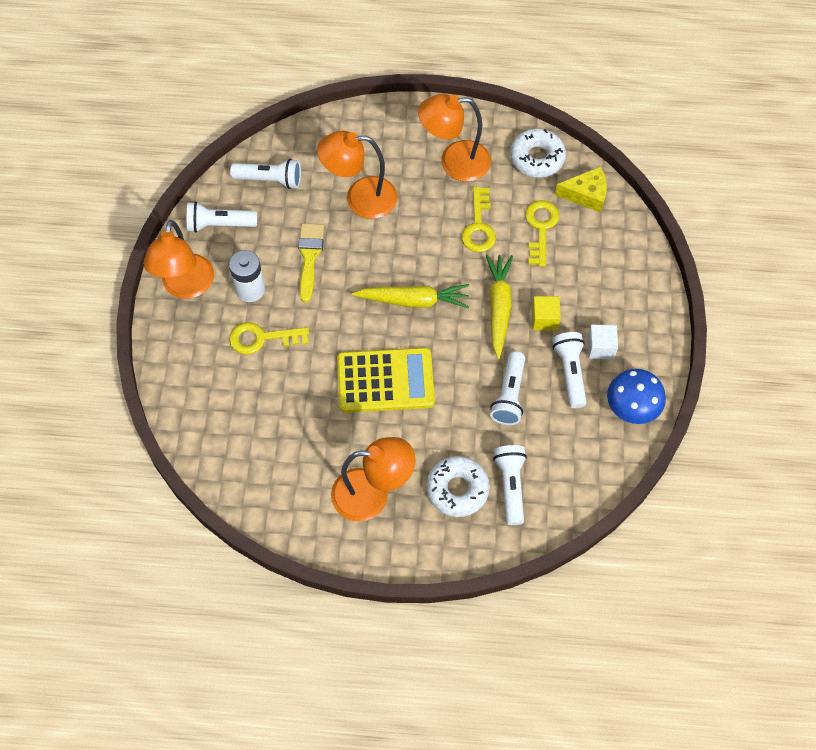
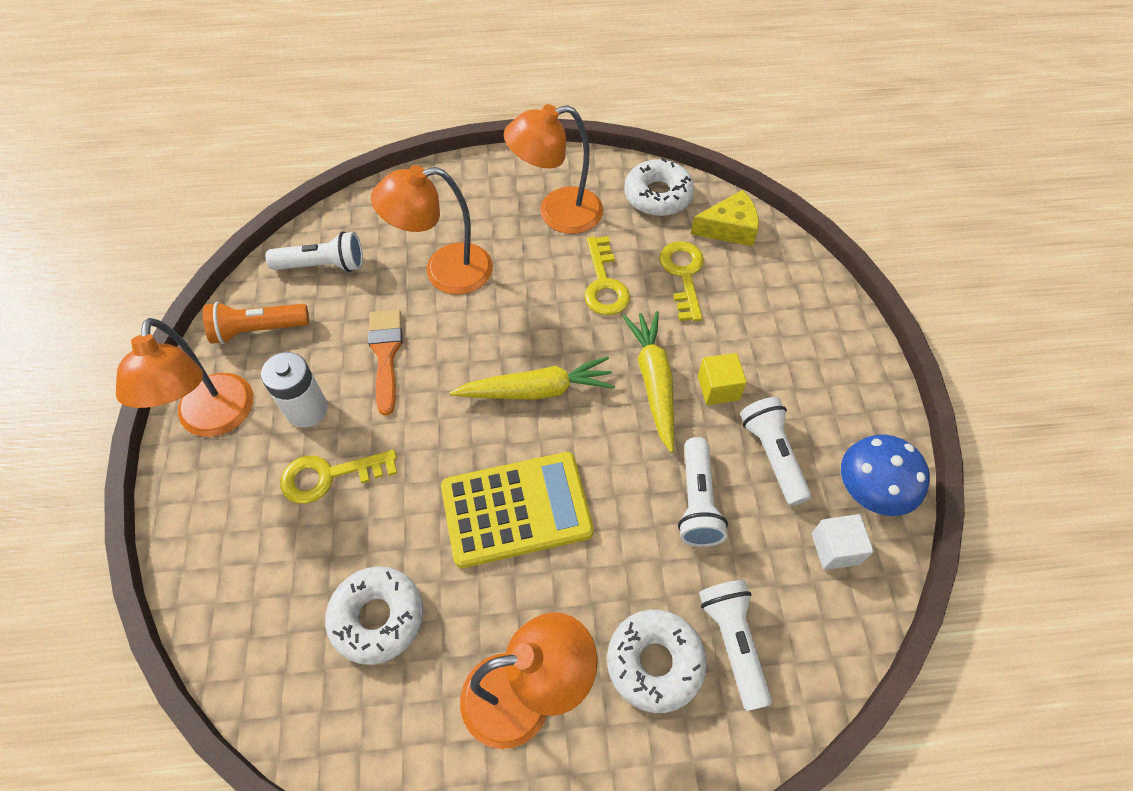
camera: 10 degrees left, 5 degrees down
white flashlight [187,202,257,232] -> orange flashlight [203,302,309,344]
yellow brush [298,223,324,302] -> orange brush [368,309,403,416]
white cube [588,325,618,359] -> white cube moved to [812,514,874,570]
none -> white donut [325,566,423,665]

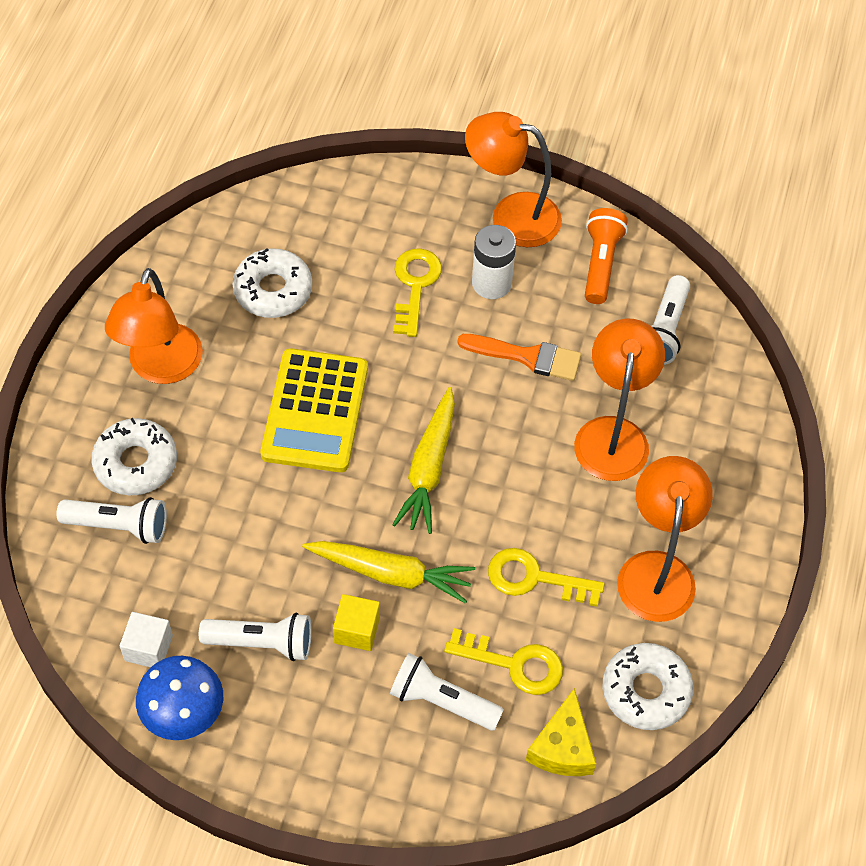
camera: 110 degrees right, 0 degrees up
white flashlight [678,437,728,547] -> white flashlight moved to [390,653,504,730]

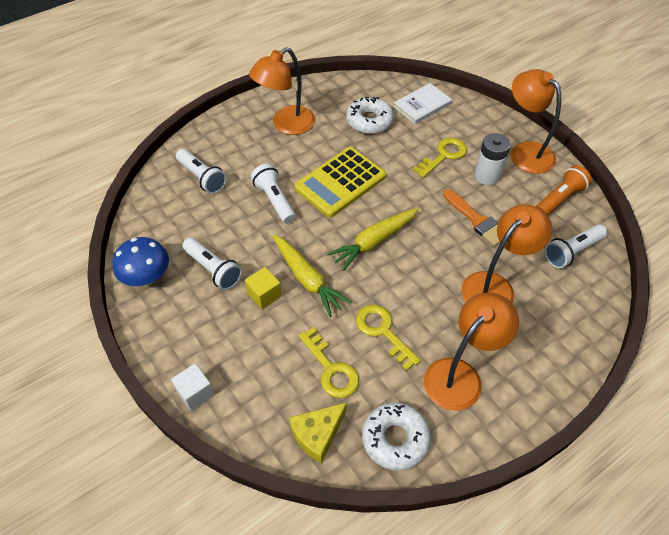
camera: 40 degrees right, 5 degrees down
white donut [91,418,177,496] -> none
white cube [119,612,173,667] -> white cube moved to [171,363,214,411]
white flashlight [390,653,504,730] -> white flashlight moved to [251,164,296,224]
none -> white book [393,83,452,124]

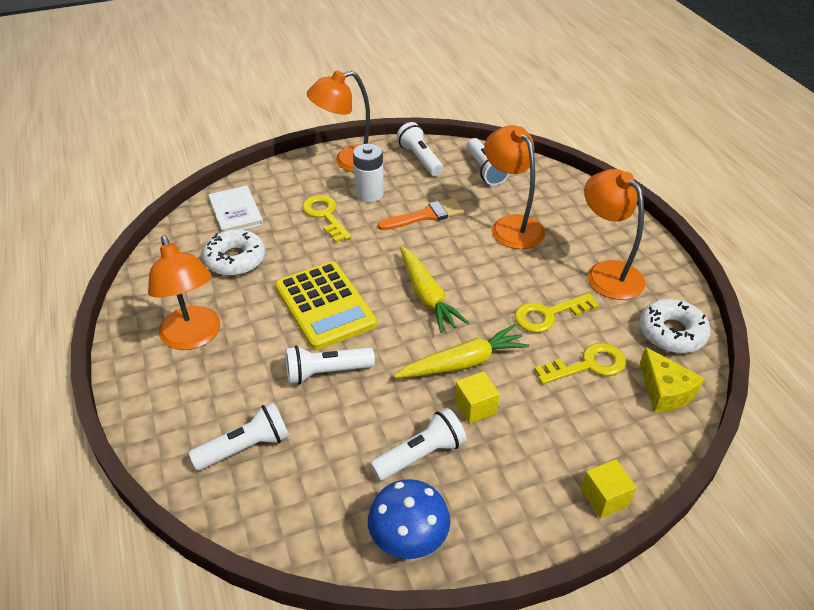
camera: 75 degrees left, 10 degrees down
white cube [171,363,214,411] -> yellow cube [581,459,637,518]
orange flashlight [536,165,592,215] -> white flashlight [397,122,443,176]

